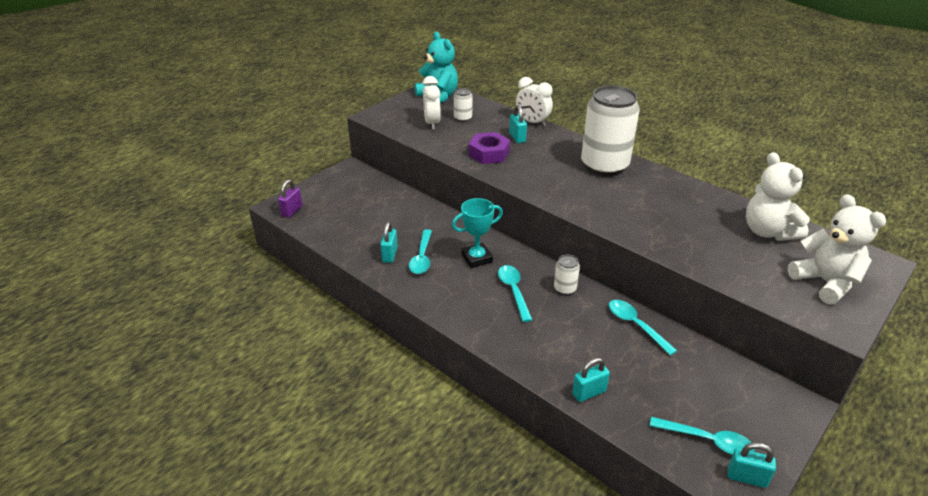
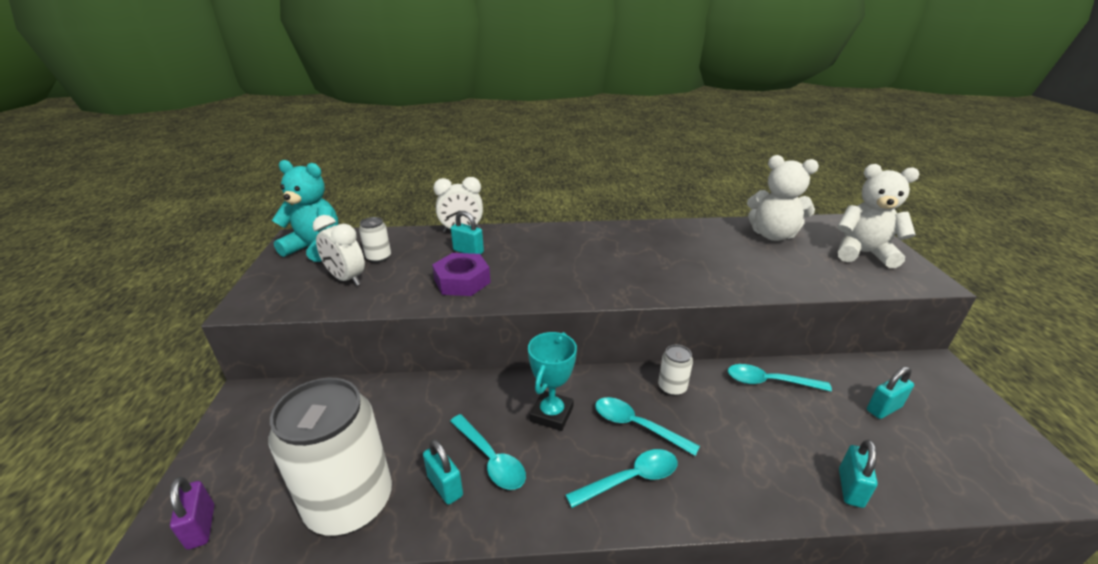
camera: 45 degrees left, 5 degrees down
white can [581,85,640,176] -> white can moved to [269,378,392,536]
turquoise spoon [650,417,755,455] -> turquoise spoon moved to [566,449,677,508]
turquoise padlock [728,442,776,488] -> turquoise padlock moved to [867,366,914,419]

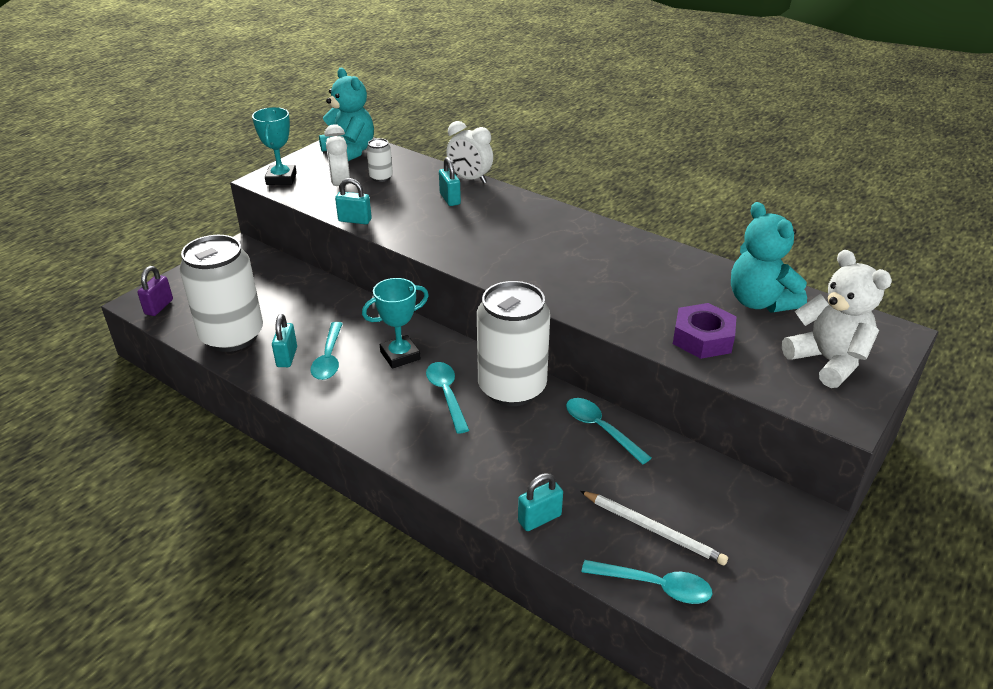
camera: 40 degrees right, 5 degrees up
purple nut [432,253,491,296] -> purple nut moved to [673,303,737,359]
turquoise spoon [566,449,677,508] -> turquoise spoon moved to [582,560,712,604]
white can [658,345,693,396] -> white can [477,281,550,406], size x2.35
white teddy bear [747,155,819,241] -> turquoise teddy bear [731,202,807,312]
turquoise padlock [867,366,914,419] -> turquoise padlock moved to [335,178,372,224]
none -> turquoise trophy [252,107,297,185]
none -> white pencil [580,491,728,565]

